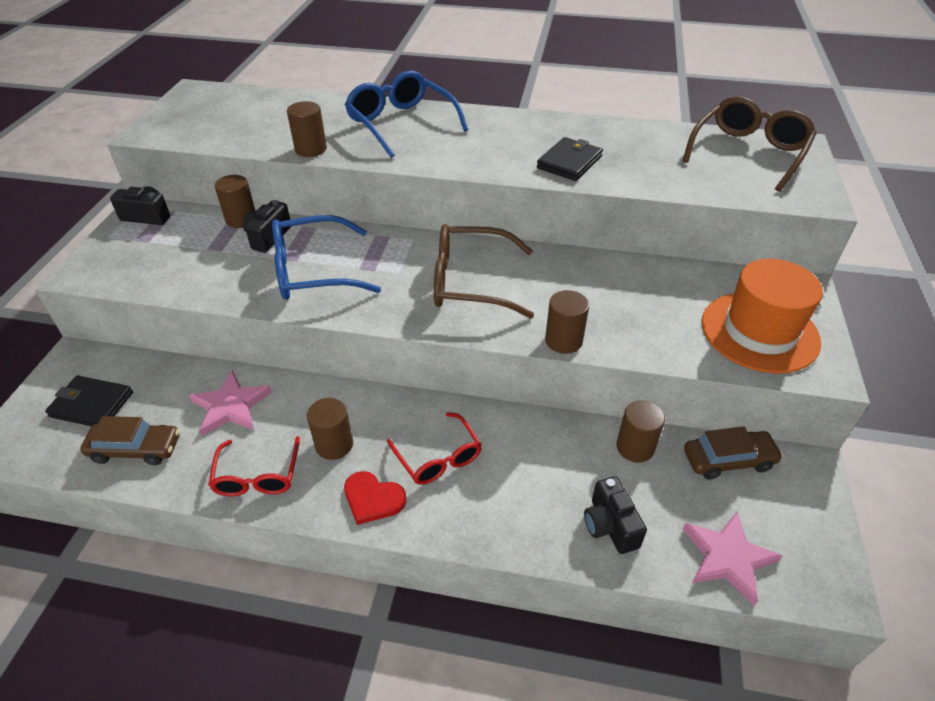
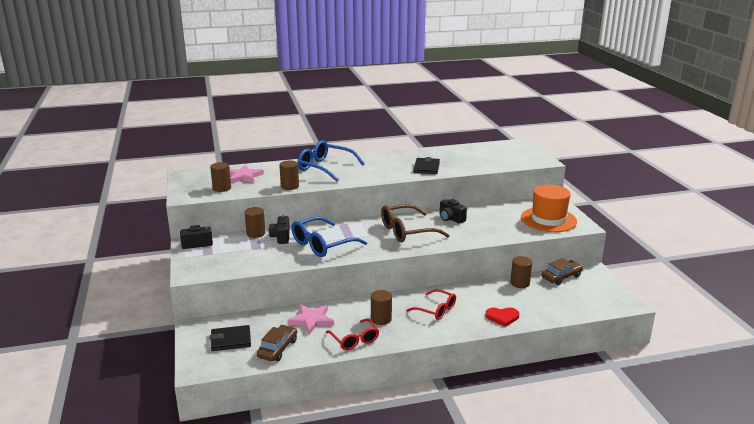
camera: 25 degrees left, 20 degrees down
brown car [80,416,180,465] -> brown car turned 45 degrees counterclockwise [257,325,297,361]
red heart [344,471,406,525] -> red heart moved to [485,307,519,327]
brown cylinder [545,290,589,354] -> brown cylinder moved to [210,162,231,192]
black camera [584,476,647,554] -> black camera moved to [440,198,467,224]
brown glasses [682,96,817,192] -> none
pink star [683,512,782,606] -> pink star moved to [230,165,264,183]

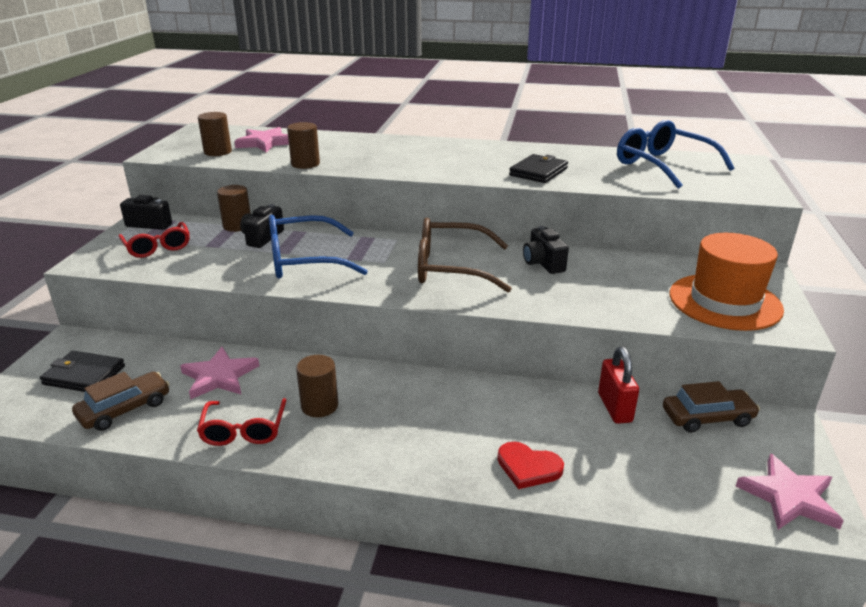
camera: 25 degrees right, 5 degrees up
blue glasses [297,140,365,182] -> blue glasses moved to [617,120,734,189]
red glasses [406,289,456,320] -> red glasses moved to [119,222,190,258]
brown cylinder [510,256,532,288] -> red padlock [598,347,639,424]
none -> pink star [736,453,844,530]

